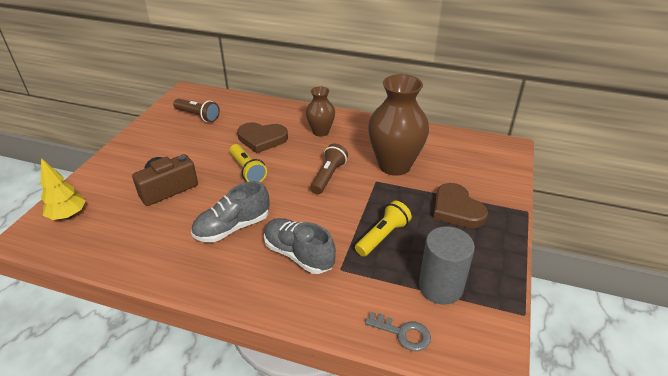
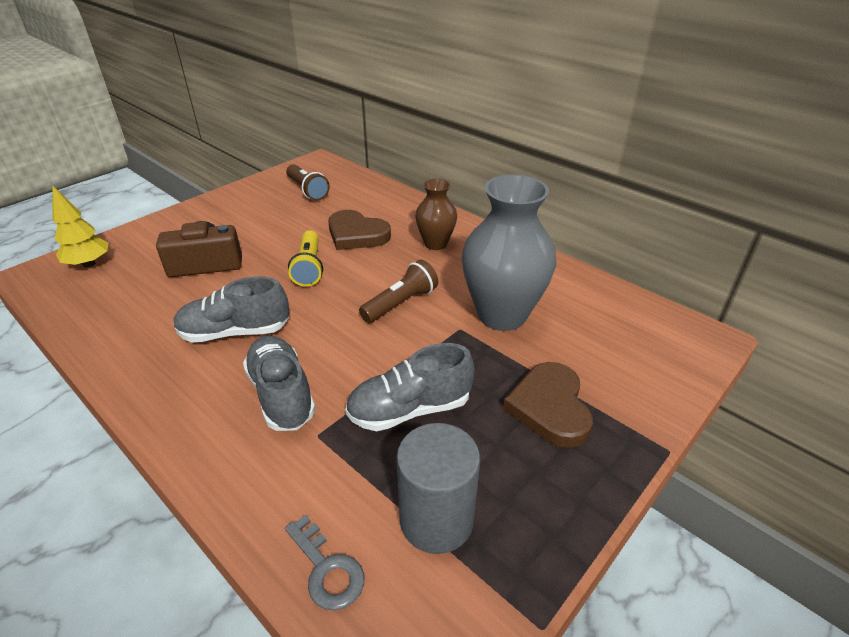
camera: 25 degrees right, 0 degrees up
yellow flashlight [355,201,412,257] -> grey shoe [345,343,475,431]
brown vase [368,74,429,176] -> grey vase [462,174,556,331]

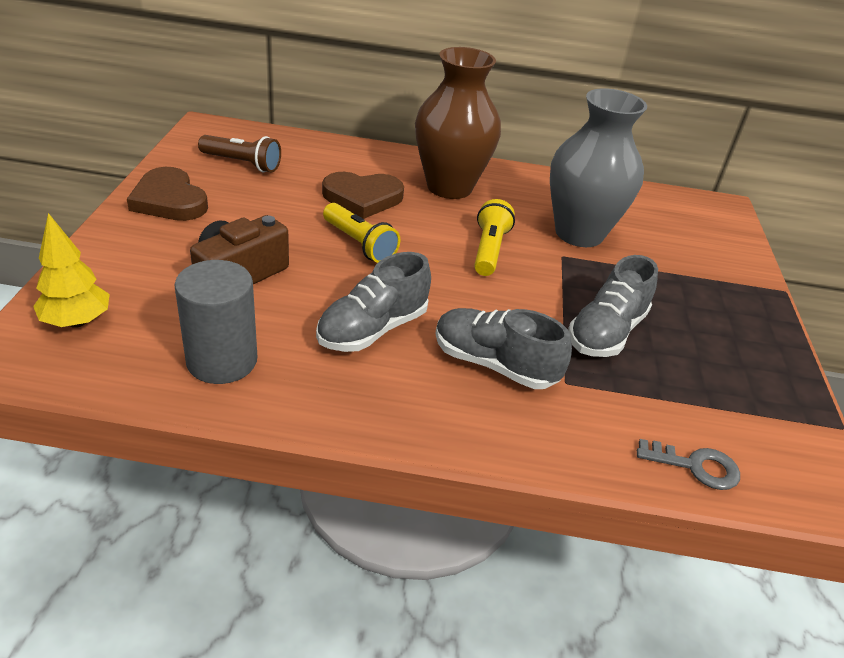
camera: 40 degrees left, 0 degrees up
brown flashlight [359,260,438,323] -> yellow flashlight [474,199,515,276]
grey cylinder [396,423,480,554] -> grey cylinder moved to [174,260,257,384]
brown vase [415,179,457,250] -> brown vase [415,47,501,199], size x1.81
brown heart [503,362,593,448] -> brown heart moved to [127,167,208,221]

